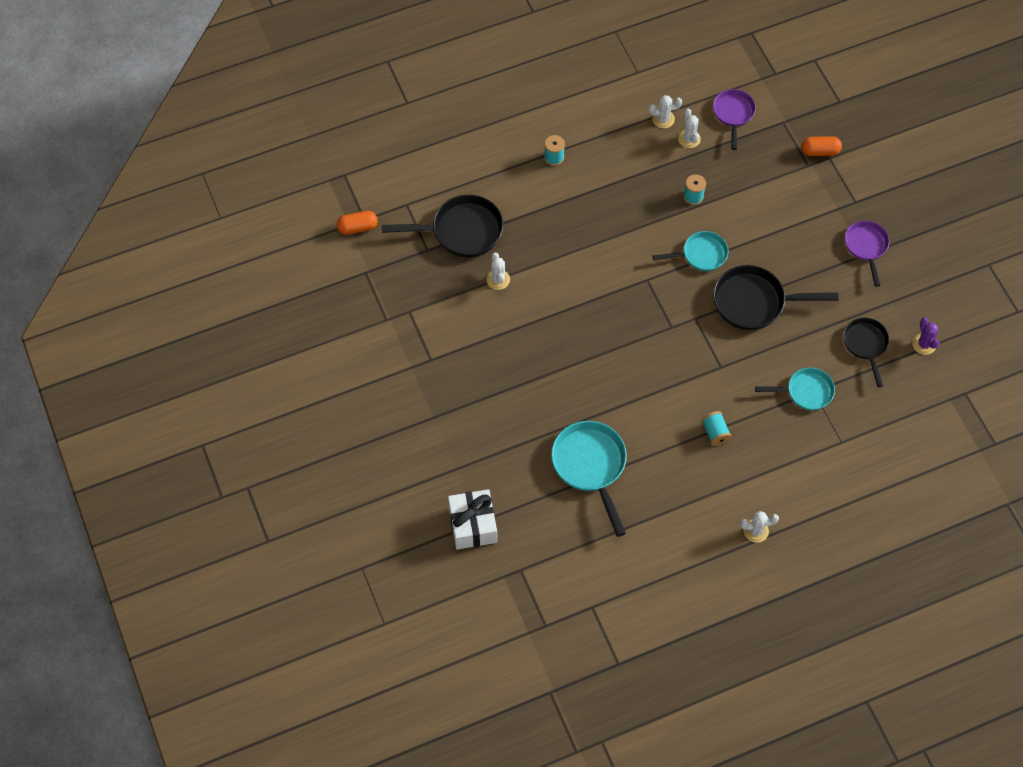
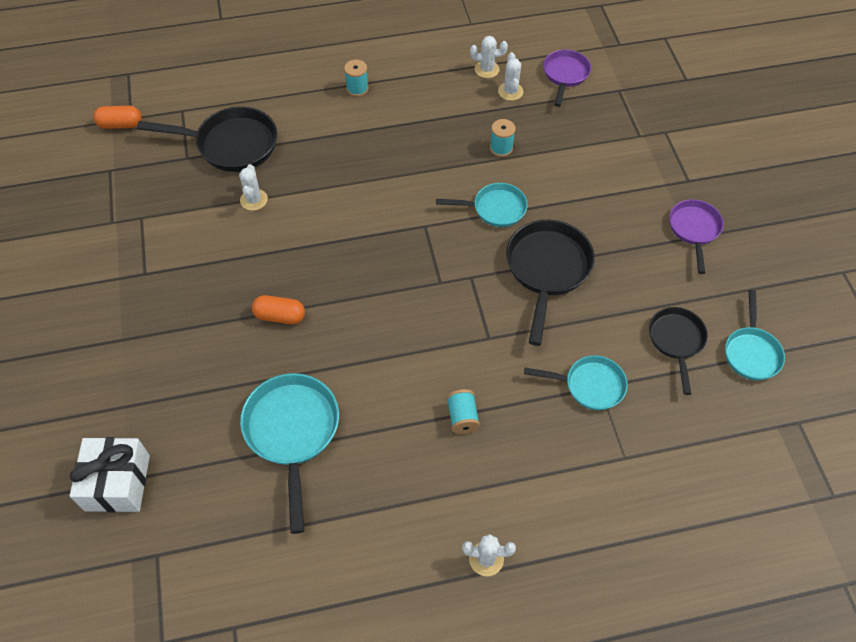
camera: 10 degrees right, 5 degrees down
black pan [713,265,839,330] -> black pan turned 90 degrees clockwise [506,220,595,346]
orange capsule [801,136,842,156] -> orange capsule moved to [252,295,305,324]
purple cactus [912,317,940,355] -> turquoise pan [725,290,785,380]

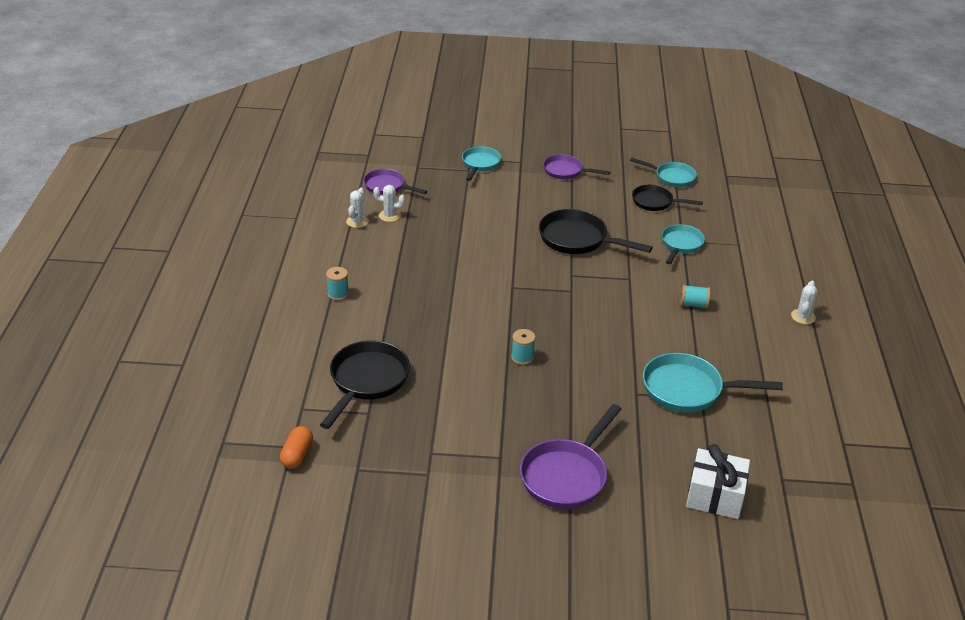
camera: 75 degrees left, 20 degrees down
white cactus [239,164,268,211] -> none
orange capsule [252,295,305,324] -> none
turquoise pan [436,183,528,227] -> turquoise pan moved to [462,146,501,181]
turquoise spool [490,119,516,157] -> turquoise spool moved to [511,329,535,365]
none -> purple pan [520,404,621,509]

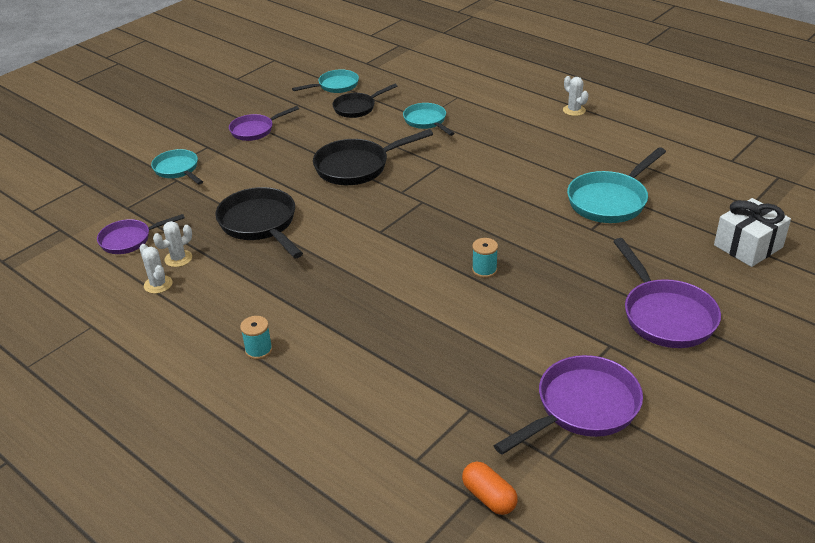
camera: 50 degrees left, 0 degrees up
black pan [320,340,410,429] -> black pan moved to [215,187,303,258]
turquoise spool [680,285,710,309] -> none
none -> purple pan [493,355,643,455]

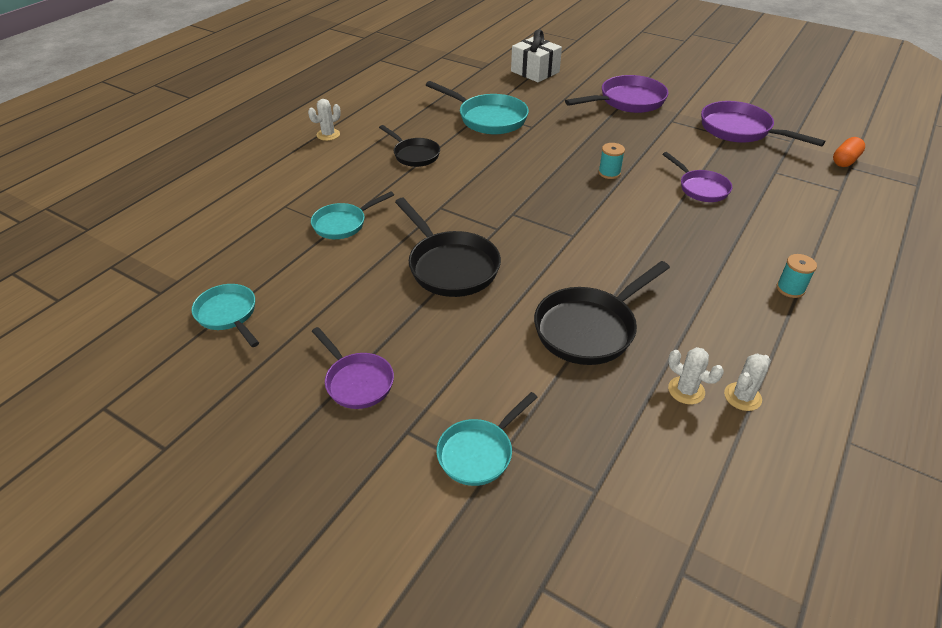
camera: 100 degrees left, 5 degrees up
purple pan [97,214,185,254] -> purple pan moved to [662,152,732,202]
black pan [332,84,397,118] -> black pan moved to [379,125,440,167]

